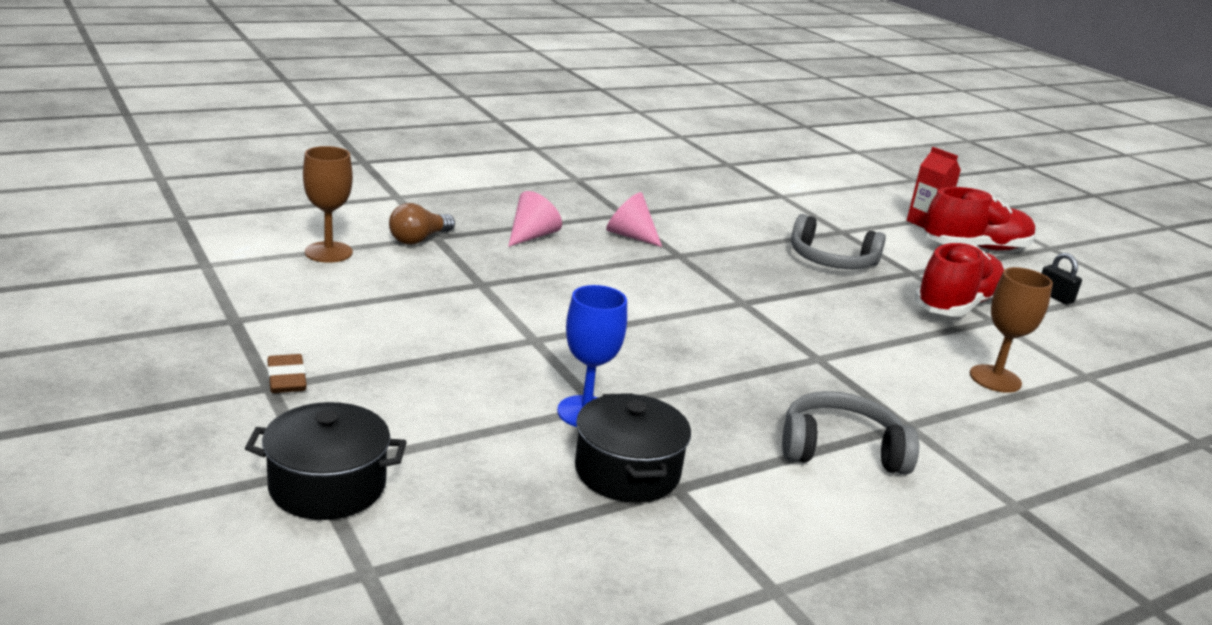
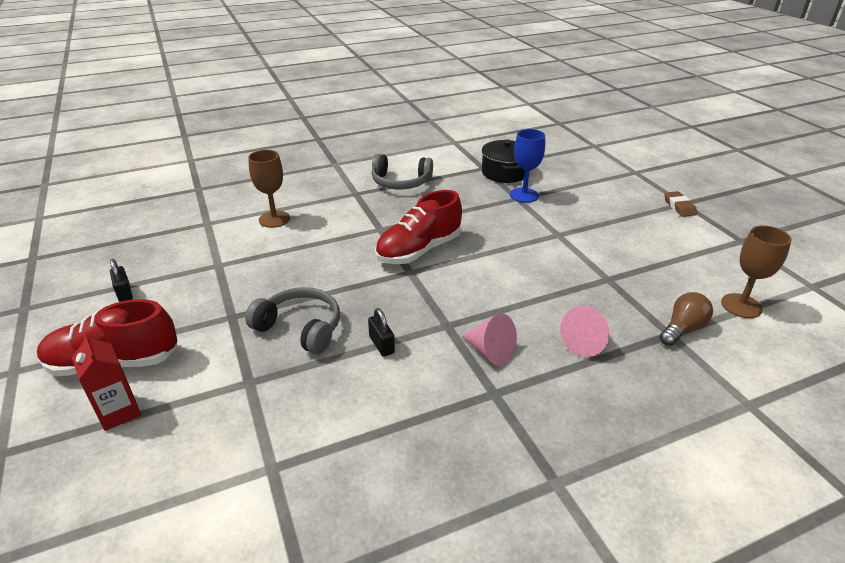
camera: 170 degrees left, 10 degrees up
black pot [245,402,407,520] -> none
red shoe [914,243,1004,316] -> red shoe moved to [375,190,462,264]
none -> black padlock [368,308,395,357]

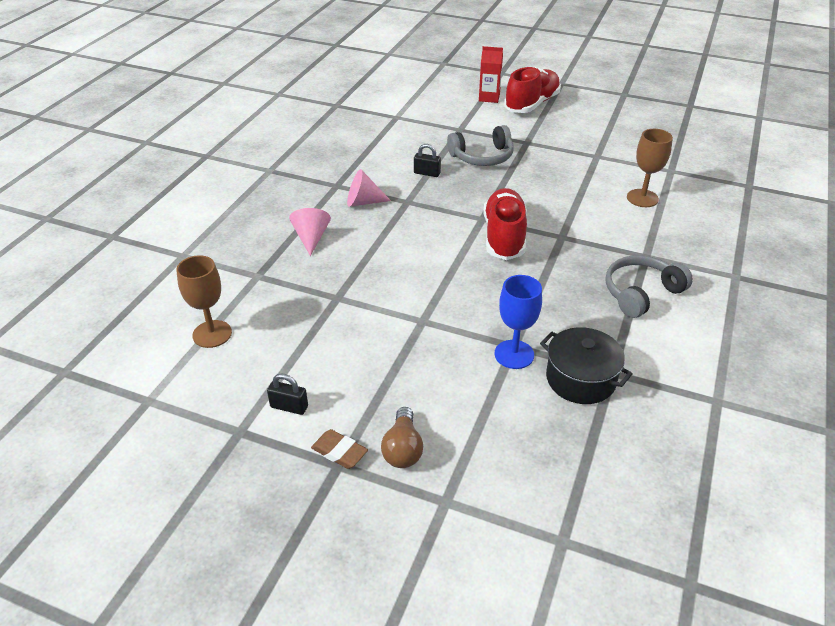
camera: 135 degrees right, 5 degrees up
black padlock [110,259,133,302] -> black padlock moved to [267,374,308,415]
brown light bulb [660,292,713,346] -> brown light bulb moved to [381,407,423,468]

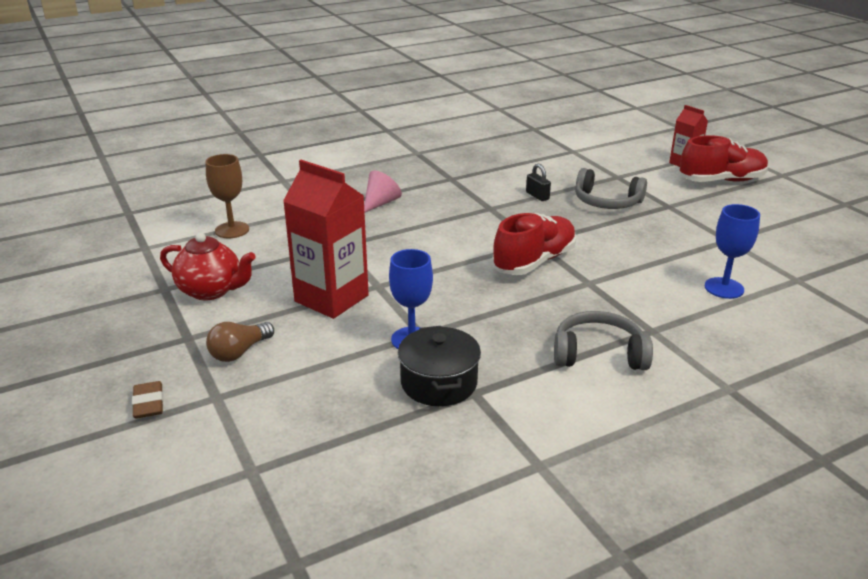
camera: 40 degrees right, 10 degrees down
black padlock [267,374,308,415] -> red teapot [160,232,256,300]
brown eraser [311,429,368,469] -> brown eraser moved to [132,381,163,419]
pink cone [347,169,391,207] -> none
brown goblet [627,129,673,207] -> blue goblet [705,204,760,299]
none -> red carton [283,160,369,319]

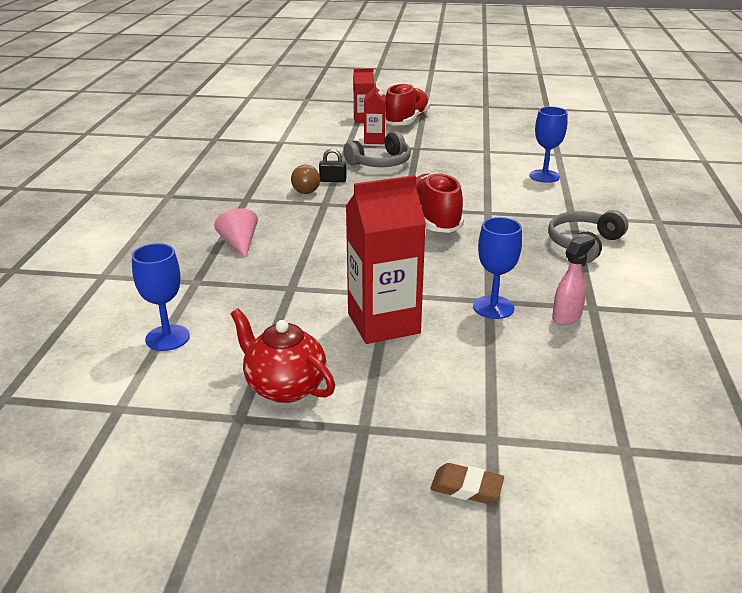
camera: 55 degrees left, 0 degrees up
red teapot [160,232,256,300] -> red teapot turned 105 degrees counterclockwise [231,309,335,403]
brown goblet [205,154,249,238] -> blue goblet [132,243,190,351]
brown light bulb [206,322,274,362] -> brown light bulb moved to [291,165,320,194]
black pot [398,326,481,406] -> pink spray bottle [552,235,595,325]
none -> red carton [364,83,386,144]

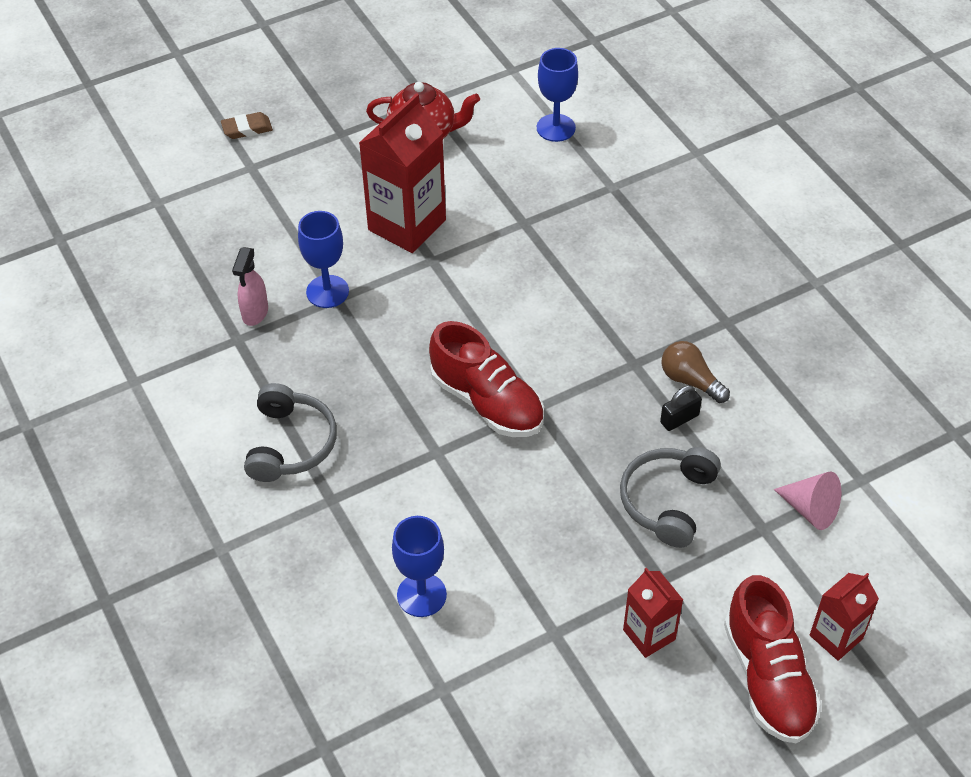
camera: 145 degrees right, 20 degrees up
pink cone [214,208,258,258] -> pink cone moved to [774,471,841,530]
red carton [364,83,386,144] -> red carton moved to [623,568,683,658]

